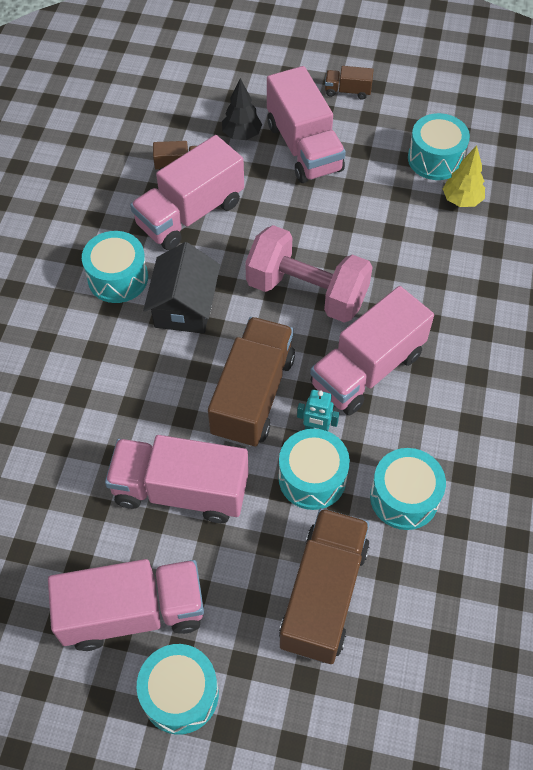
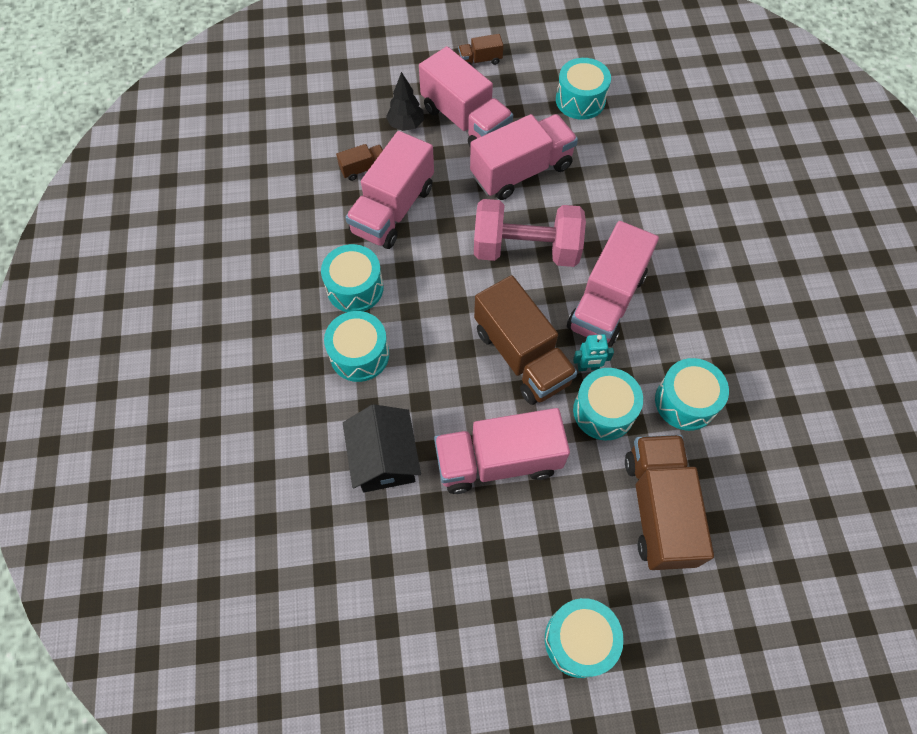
camera: 20 degrees left, 5 degrees up
pink truck [48,559,204,651] -> pink truck moved to [470,114,578,200]
black house [143,242,220,334] -> black house moved to [343,404,421,492]
brown truck [208,317,295,448] -> brown truck turned 150 degrees clockwise [474,275,578,405]
yellow tree [443,146,485,207] -> none
none -> turquoise drum [324,311,389,382]

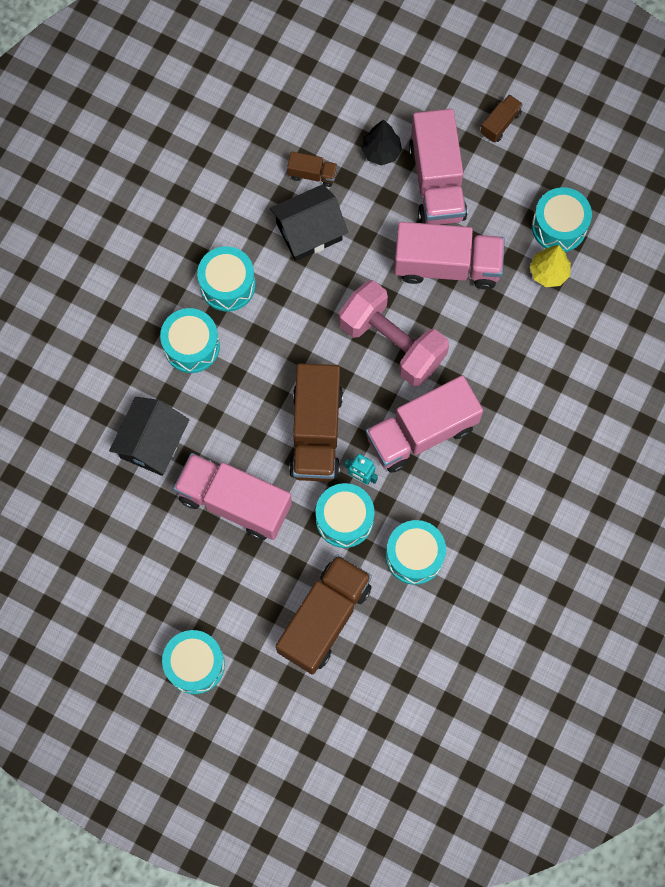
camera: 35 degrees right, 10 degrees up
pink truck [345,131,434,249] -> black house [270,184,348,261]
brown truck [458,34,504,66] -> brown truck turned 105 degrees clockwise [480,94,523,143]
none -> yellow tree [530,245,571,287]

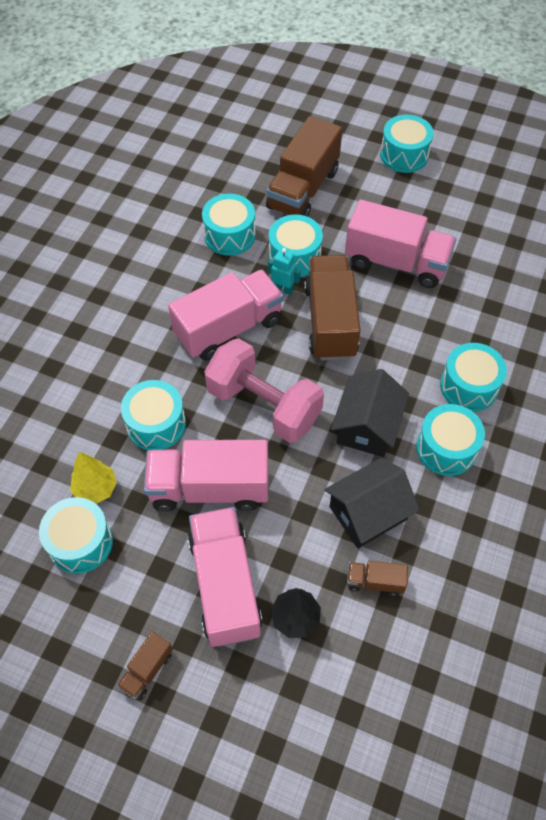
camera: 175 degrees right, 15 degrees down
black house [109,397,189,476] -> black house moved to [331,369,409,457]
none -> turquoise drum [121,380,186,450]

